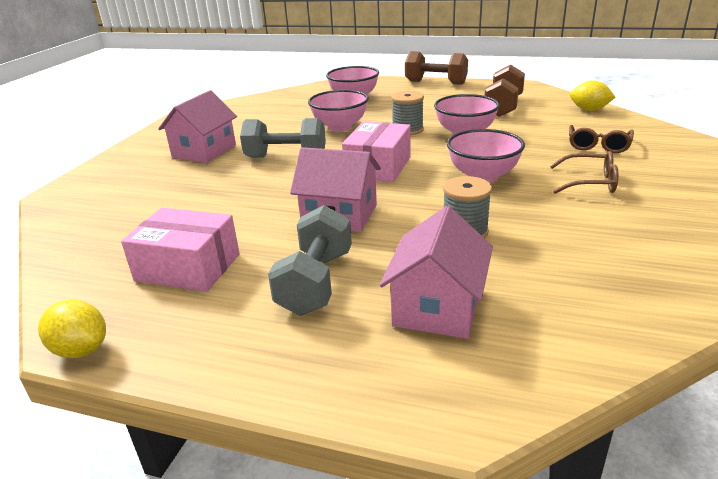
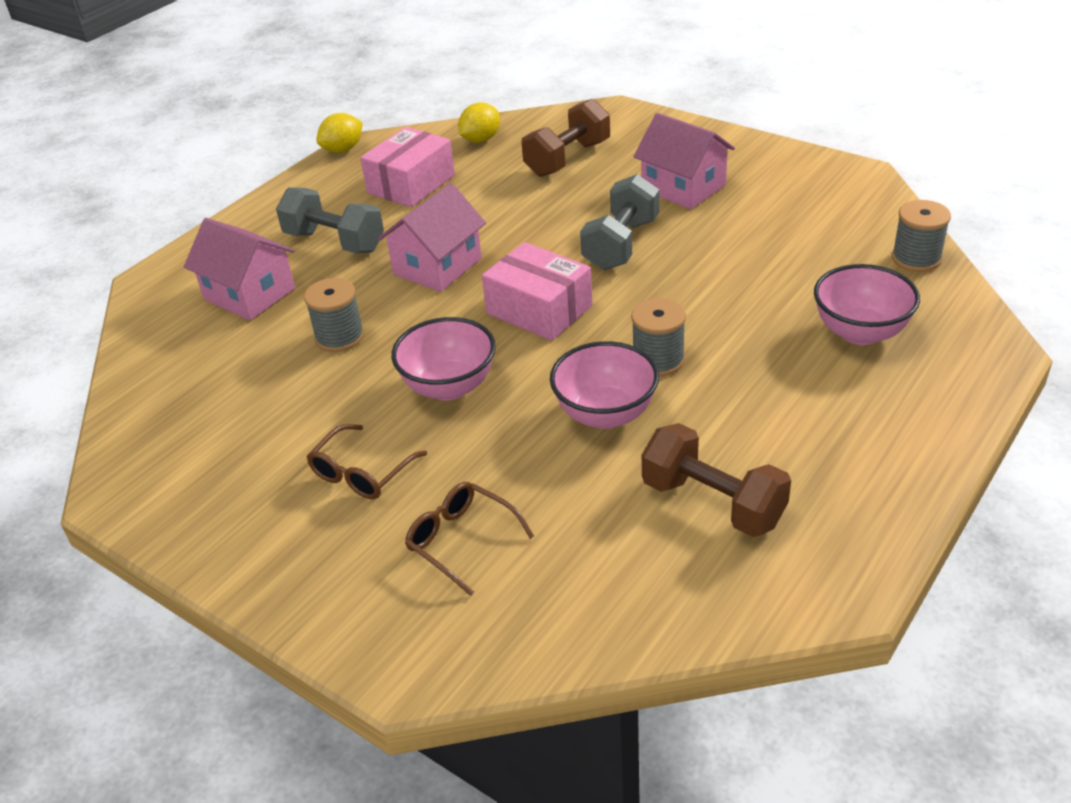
camera: 110 degrees right, 10 degrees up
pink bowl [308,90,368,131] -> none
brown dumbbell [405,51,468,85] -> brown dumbbell moved to [522,99,610,177]
yellow lemon [570,80,616,111] -> yellow lemon moved to [458,102,500,143]
none -> grey spool [892,200,951,272]

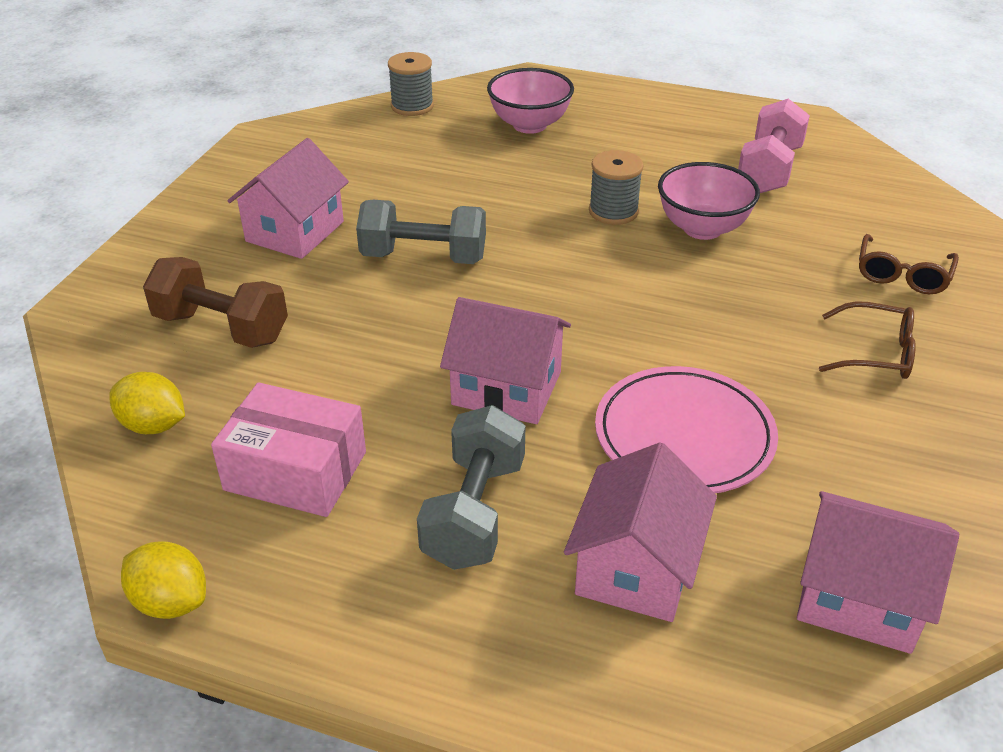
camera: 110 degrees left, 0 degrees up
grey spool [304,278,364,352] -> pink plate [595,366,778,493]
pink bowl [391,317,496,400] -> none
pink box [482,242,592,341] -> none
brown dumbbell [642,423,791,537] -> pink dumbbell [738,98,810,193]
none -> pink house [797,491,959,654]

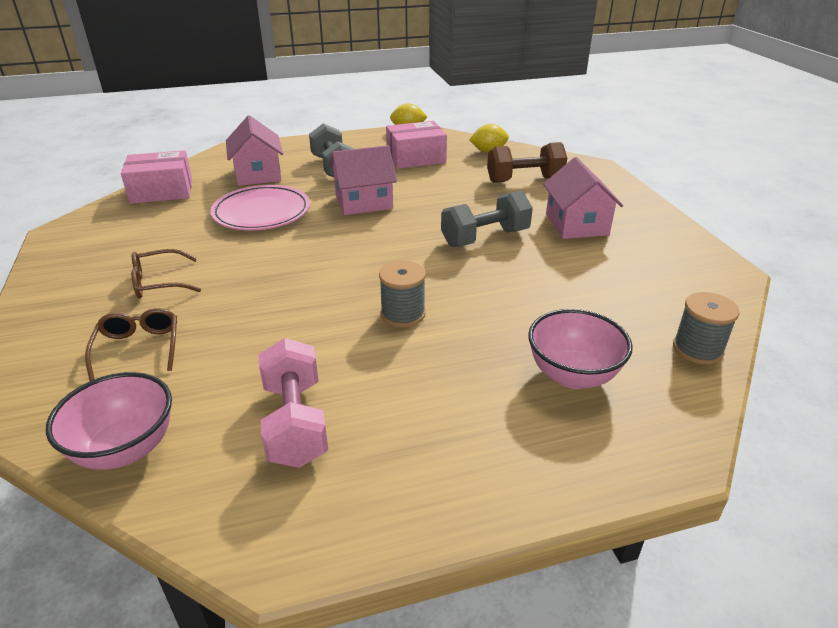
camera: 145 degrees right, 5 degrees down
pink bowl [658,162,760,240] -> pink bowl moved to [46,372,172,470]
pink house [797,491,959,654] -> pink box [121,150,192,204]

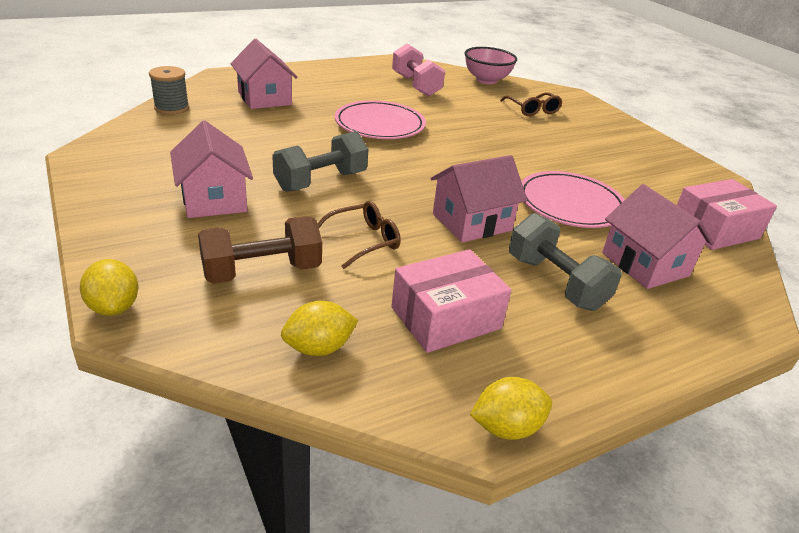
camera: 165 degrees right, 0 degrees up
brown glasses [131,249,201,299] -> brown glasses moved to [318,201,401,269]
grey spool [379,260,426,327] -> pink plate [335,100,426,139]
pink bowl [528,309,633,389] -> pink house [231,39,298,109]
none -> yellow lemon [80,259,138,316]

